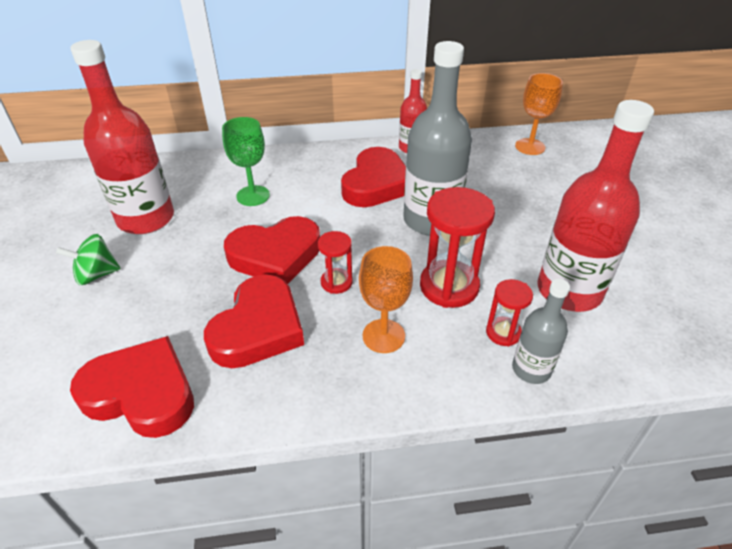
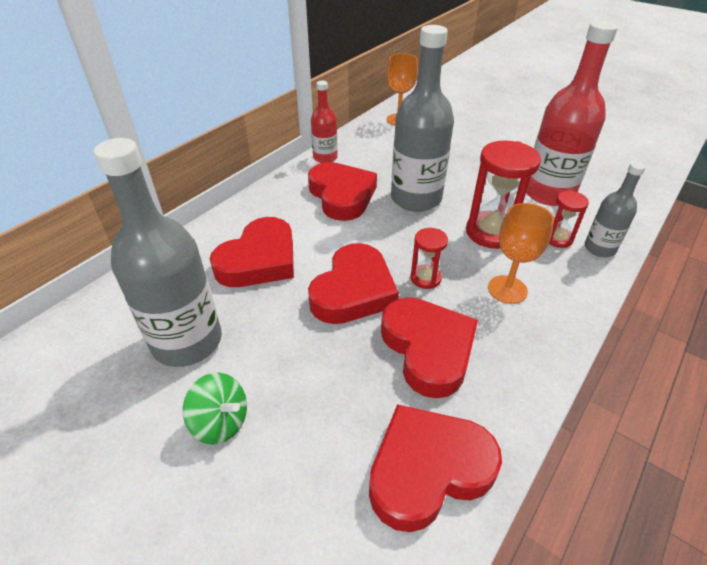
camera: 45 degrees left, 0 degrees up
green spinning top [56,234,121,285] -> green spinning top turned 90 degrees counterclockwise [183,373,247,445]
red bottle [70,40,174,234] -> grey bottle [94,138,222,367]
green goblet [222,117,270,206] -> red heart [210,217,294,287]

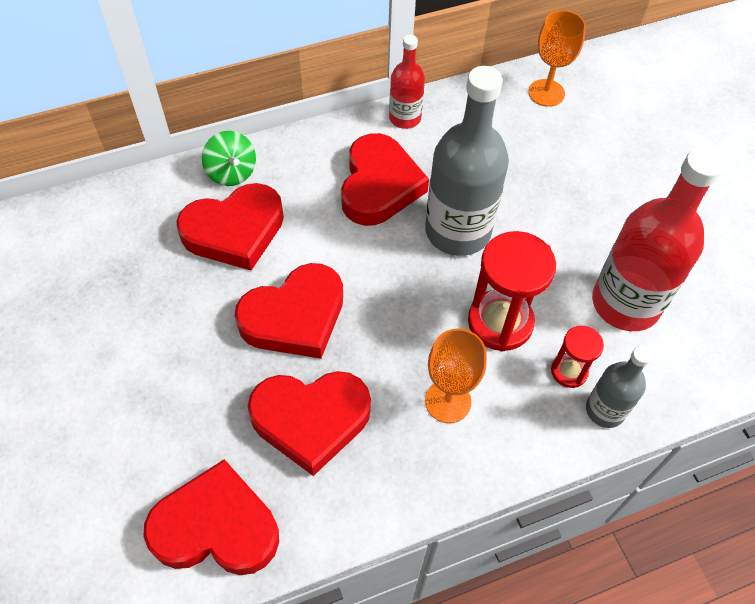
camera: 30 degrees right, 15 degrees up
grey bottle [94,138,222,367] -> none
green spinning top [183,373,247,445] -> green spinning top moved to [202,131,256,186]
red heart [381,297,478,398] -> red heart turned 75 degrees clockwise [248,371,371,476]
red hourglass [410,228,448,289] -> none

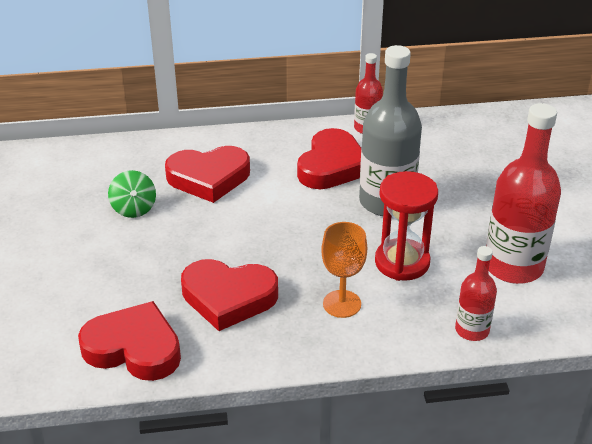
camera: 15 degrees right, 20 degrees down
green spinning top [202,131,256,186] -> green spinning top moved to [108,170,156,218]
red heart [235,263,343,359] -> none
orange goblet [528,10,586,107] -> none
red hourglass [551,326,604,388] -> none
grey bottle [586,346,652,428] -> red bottle [455,246,497,341]

